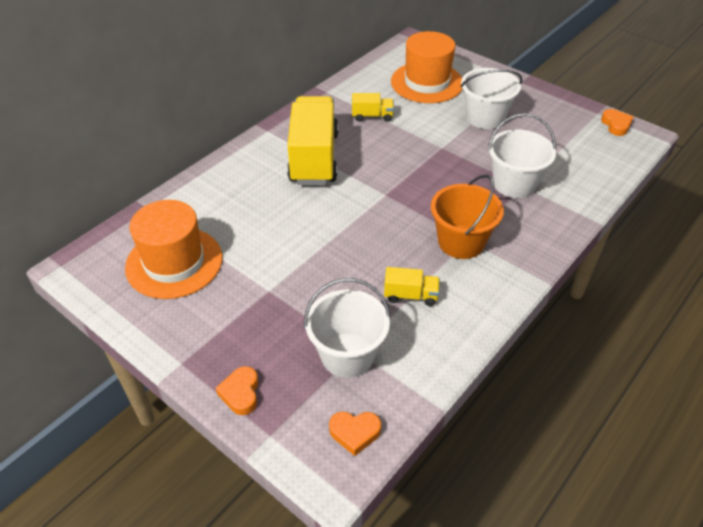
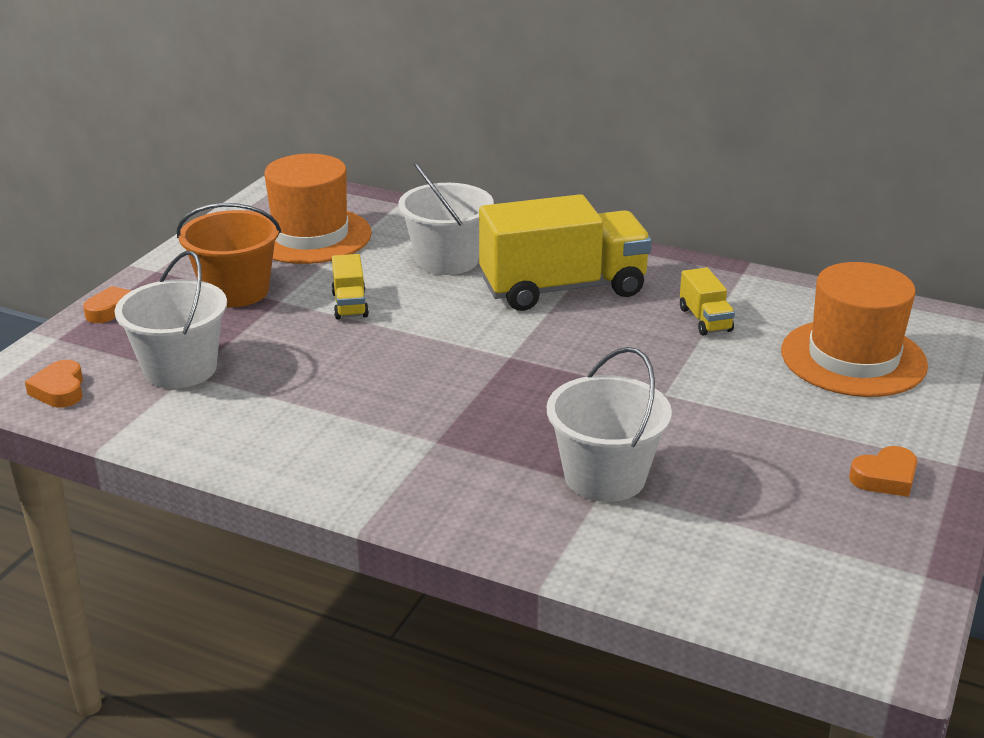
camera: 75 degrees right, 15 degrees down
yellow truck [384,267,440,306] -> yellow truck moved to [331,254,369,319]
orange bucket [431,174,504,259] -> orange bucket moved to [177,203,281,307]
white bucket [461,68,522,129] -> white bucket moved to [398,162,494,275]
orange heart [601,109,634,136] -> orange heart moved to [849,446,917,497]

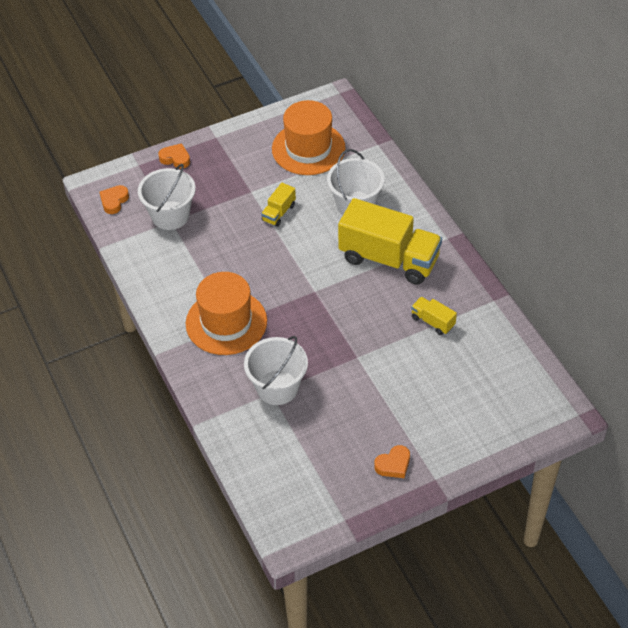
camera: 40 degrees right, 20 degrees up
orange bucket [177,203,281,307] -> none
yellow truck [680,268,735,336] -> yellow truck turned 105 degrees clockwise [411,297,457,335]
orange hat [781,262,928,397] -> orange hat moved to [186,272,267,355]
orange heart [849,446,917,497] -> orange heart turned 45 degrees counterclockwise [374,445,410,478]

